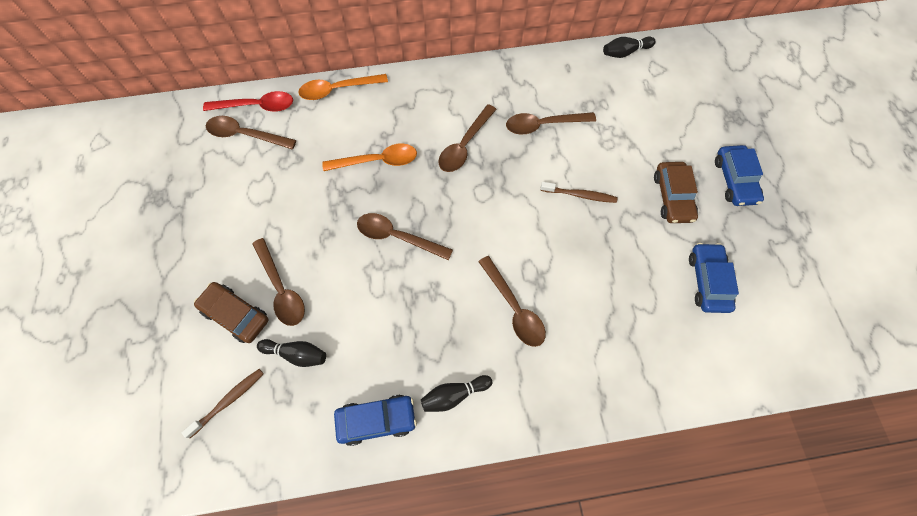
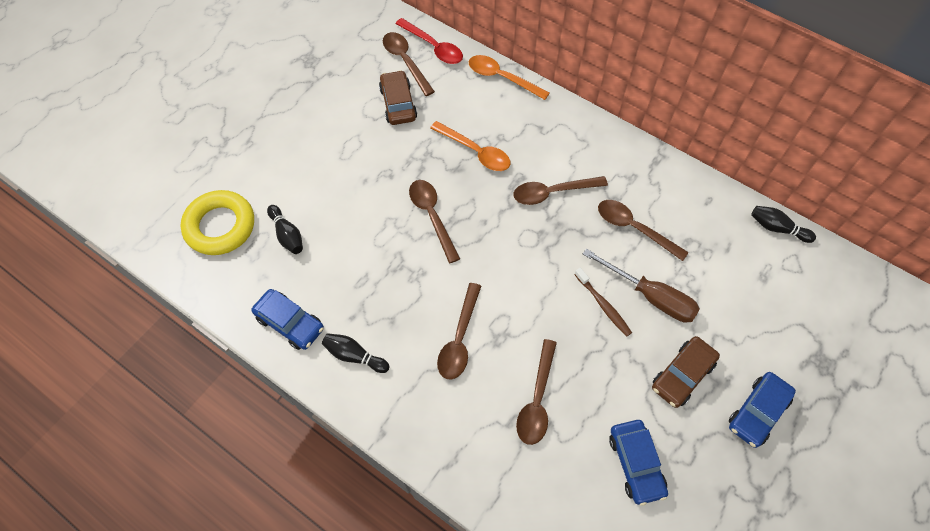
camera: 45 degrees right, 5 degrees down
brown toothbrush [181,369,264,438] -> yellow ring [181,190,254,255]
brown car [194,282,269,343] -> brown car moved to [379,70,417,125]
brown spoon [252,238,305,326] -> brown spoon moved to [516,339,557,445]
blue car [689,243,739,313] -> blue car turned 120 degrees clockwise [609,420,668,506]
none -> brown screwdriver [583,249,700,323]

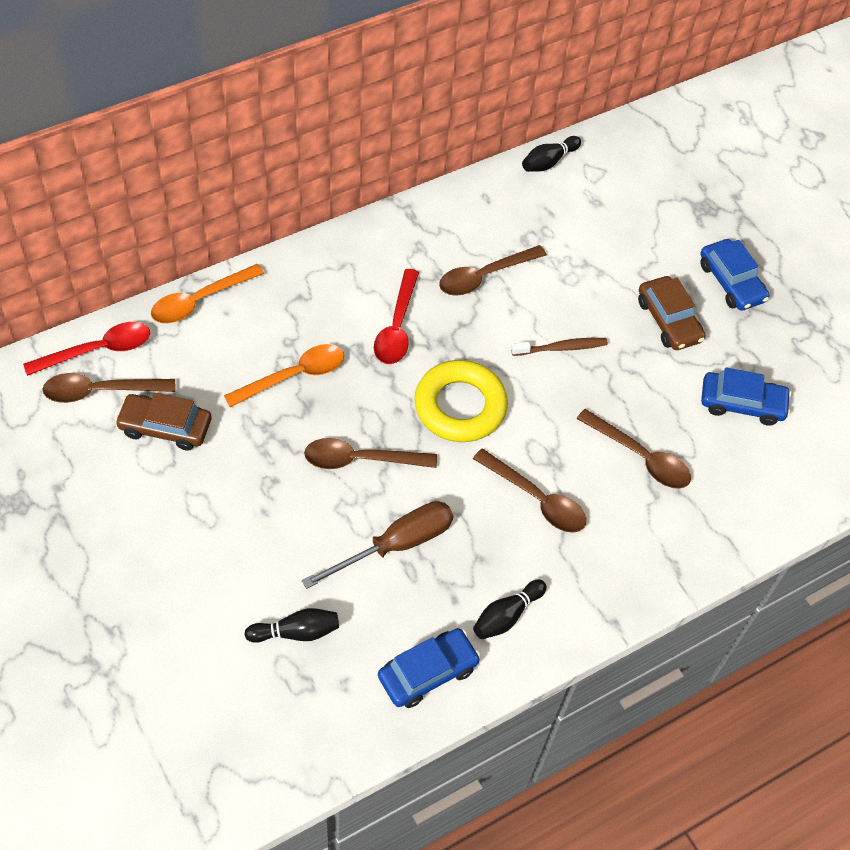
camera: 70 degrees left, 5 degrees down
yellow ring [181,190,254,255] -> yellow ring moved to [414,360,508,442]
brown spoon [513,176,608,205] -> red spoon [374,269,419,364]
brown screwdriver [583,249,700,323] -> brown screwdriver moved to [302,501,453,589]

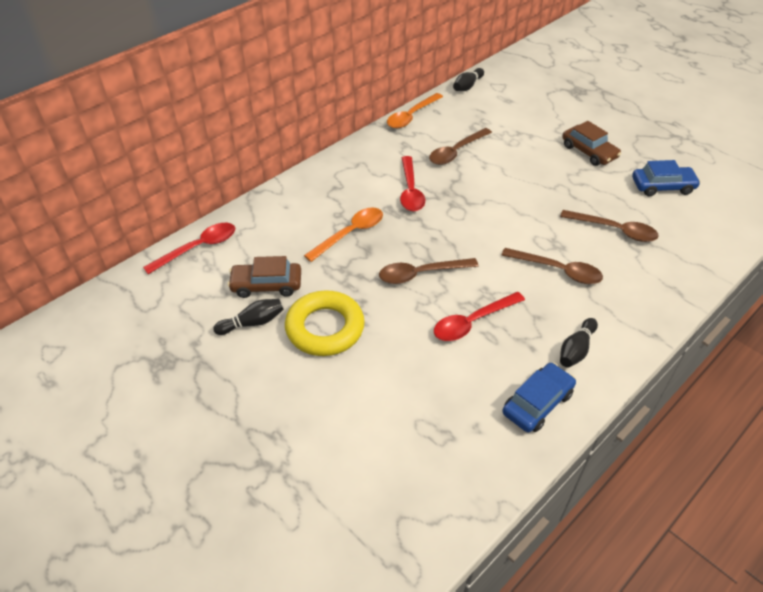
camera: 10 degrees left, 10 degrees down
brown spoon [43,373,175,403] -> none
orange spoon [151,264,264,324] -> orange spoon moved to [387,93,443,128]
black bowling pin [244,608,339,643] -> black bowling pin moved to [213,299,284,335]
brown screwdriver [302,501,453,589] -> red spoon [434,292,525,341]
yellow ring [414,360,508,442] -> yellow ring moved to [285,290,365,356]
brown toothbrush [511,338,608,356] -> none
blue car [700,239,770,311] -> none

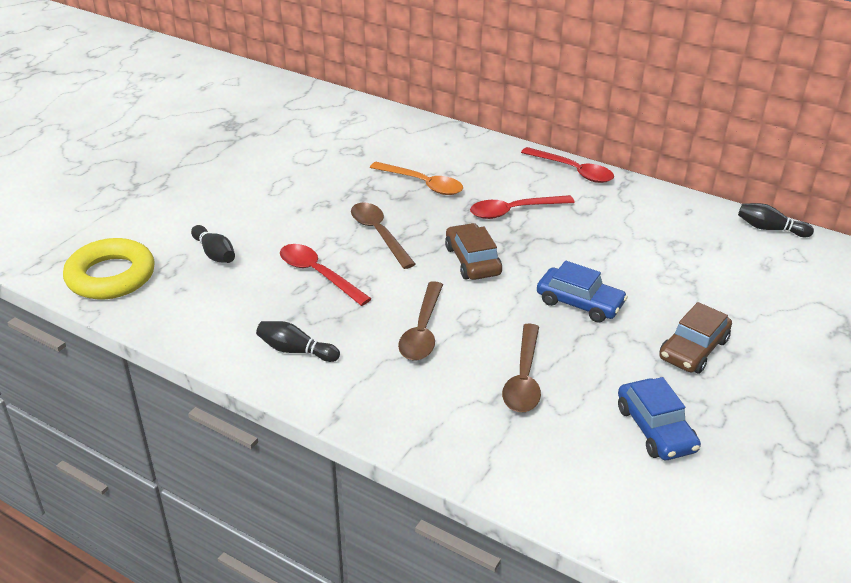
camera: 75 degrees right, 10 degrees down
red spoon [143,223,235,274] -> red spoon moved to [521,147,614,183]
black bowling pin [213,299,284,335] -> black bowling pin moved to [191,225,235,263]
brown car [228,256,301,298] -> brown car moved to [445,223,502,280]
yellow ring [285,290,365,356] -> yellow ring moved to [63,238,155,299]
orange spoon [387,93,443,128] -> none
brown spoon [429,128,492,165] -> none
blue car [502,363,576,432] -> blue car moved to [537,261,628,323]

